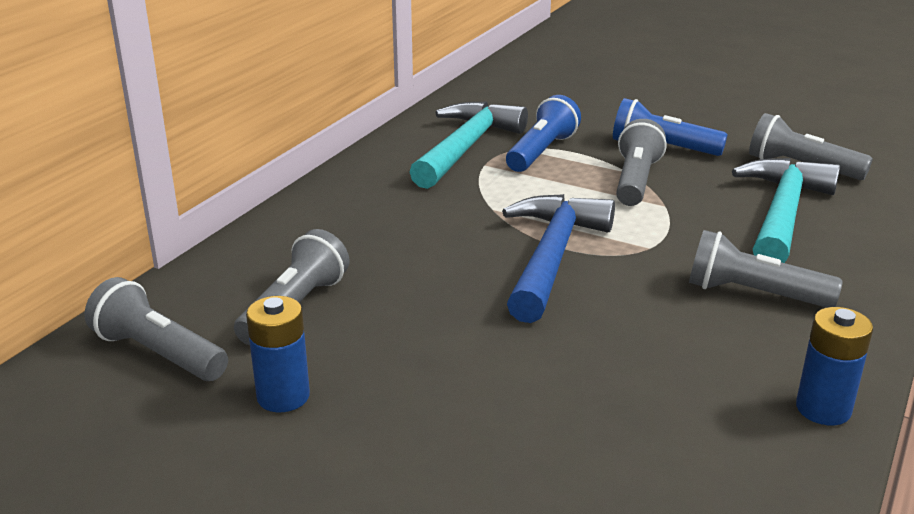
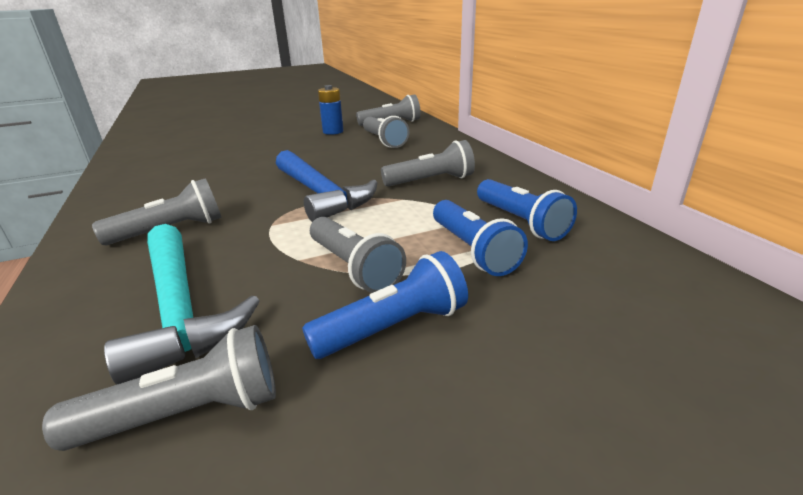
camera: 130 degrees right, 0 degrees up
turquoise hammer [410,101,528,189] -> blue flashlight [477,179,577,241]
blue battery [796,307,873,425] -> none
none -> grey flashlight [381,140,475,187]

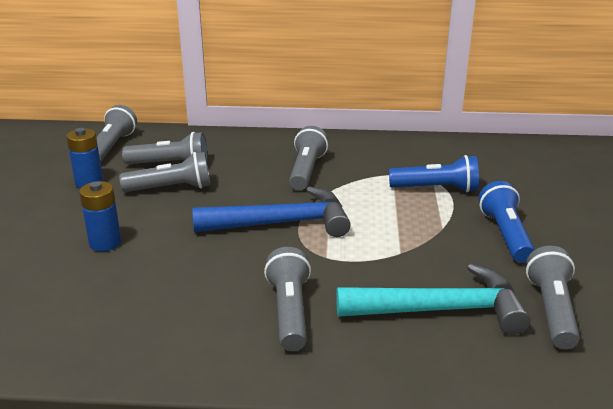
camera: 65 degrees left, 0 degrees up
grey flashlight [310,217,406,293] -> grey flashlight moved to [119,152,211,192]
blue flashlight [477,179,577,241] -> none
none -> blue battery [79,181,121,251]

